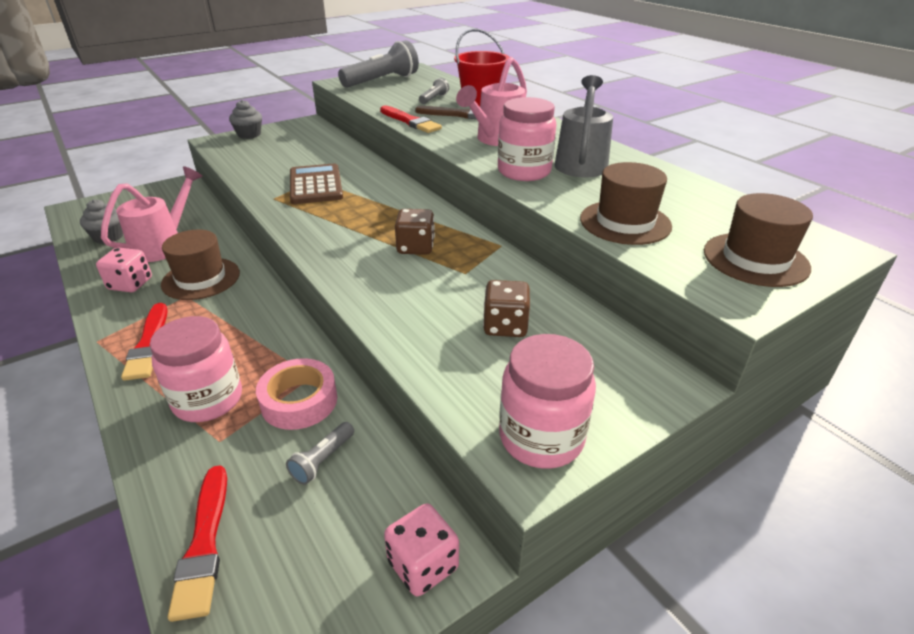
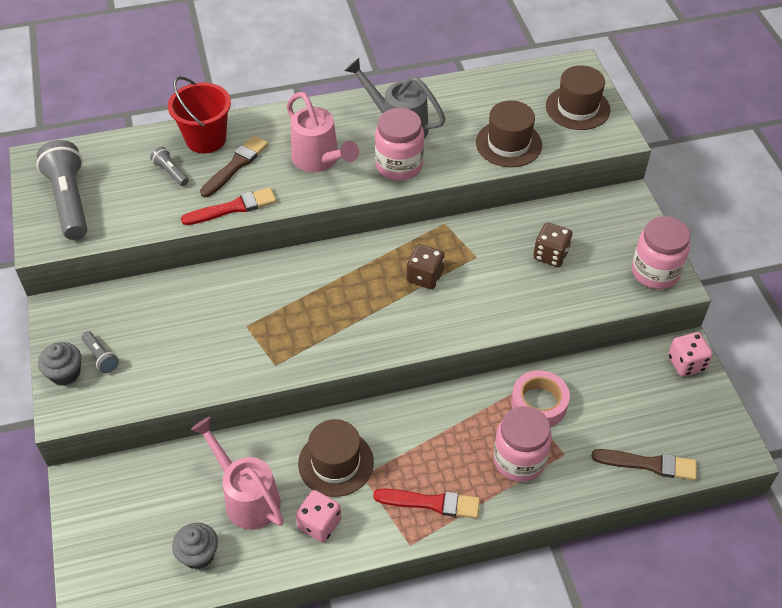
camera: 70 degrees left, 15 degrees up
red brush [168,466,227,622] -> brown brush [591,449,697,480]
grey flashlight [286,422,354,485] -> grey flashlight moved to [82,331,119,373]
brown calculator [290,164,343,204] -> none

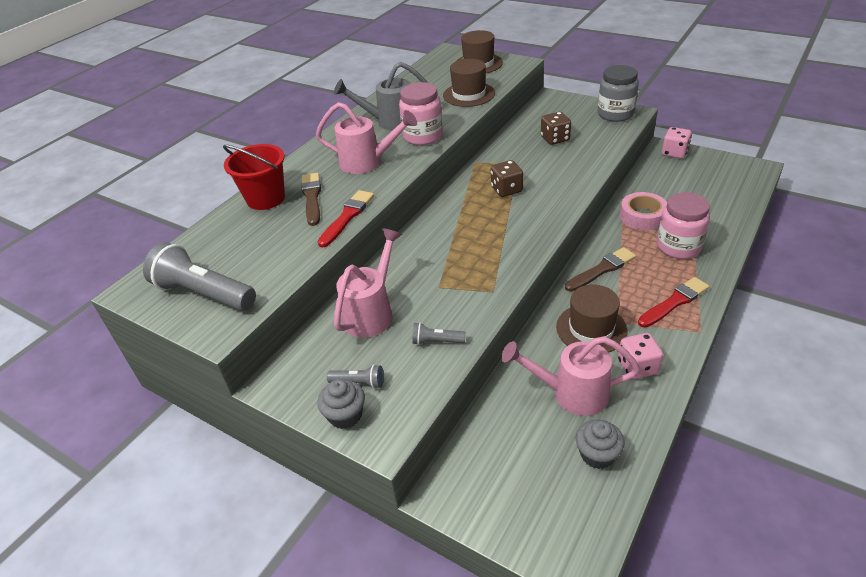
camera: 40 degrees left, 10 degrees down
grey flashlight [150,147,189,186] -> grey flashlight moved to [412,323,466,345]
brown brush [591,449,697,480] -> brown brush moved to [565,247,636,291]
pink jar [632,216,690,289] -> grey jar [597,65,639,122]
none -> pink watering can [334,228,402,338]

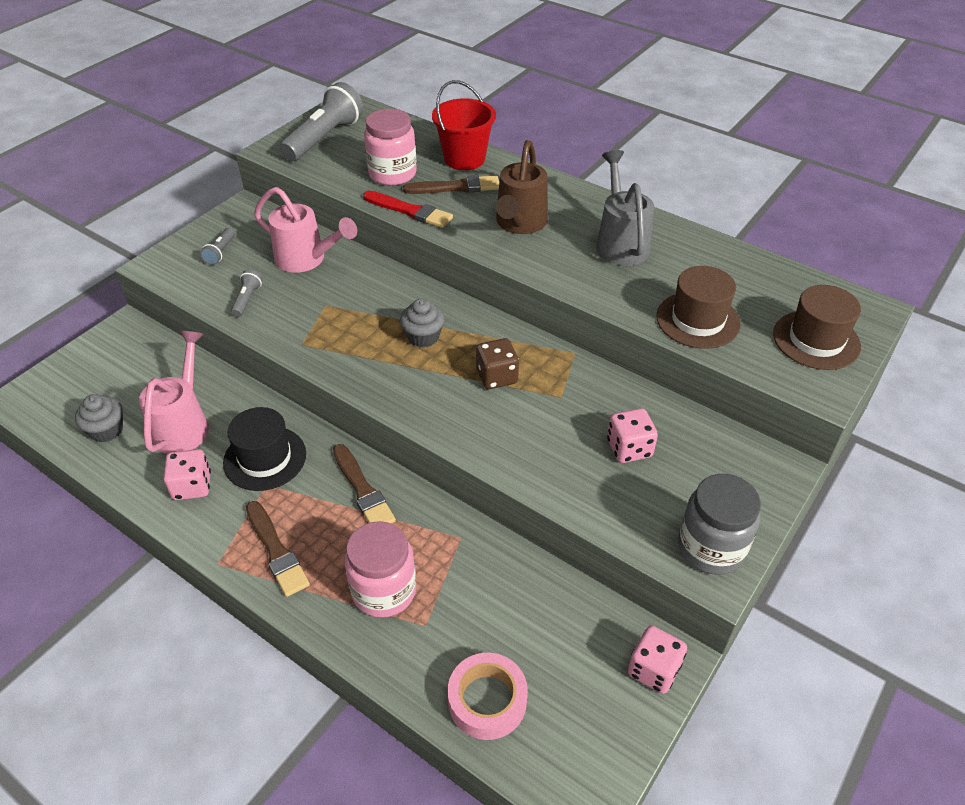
camera: 90 degrees right, 5 degrees up
pink watering can [316,102,417,174] -> brown watering can [496,140,548,234]
grey cupcake [317,379,365,429] -> grey cupcake moved to [400,298,444,348]
pink jar [399,82,443,145] -> pink jar moved to [364,109,417,186]
brown dice [541,112,571,145] -> pink dice [607,408,658,463]
brown hat [556,284,627,353] -> black hat [223,407,306,491]
pink tape [620,192,667,230] -> pink tape moved to [448,653,528,740]
red brush [638,277,709,328] -> brown brush [246,501,310,597]

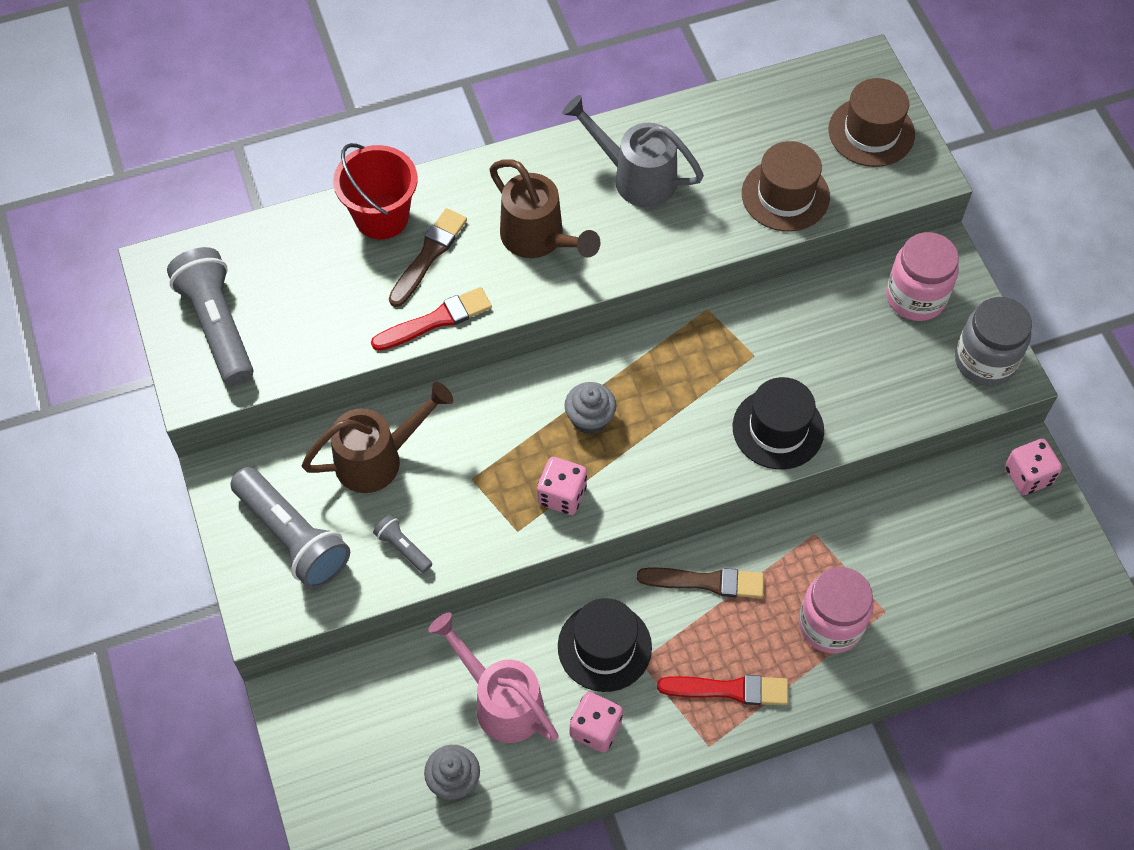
camera: 55 degrees left, 15 degrees up
grey flashlight [200,228,235,265] -> grey flashlight [230,467,350,589], size x2.17
brown brush [246,501,310,597] -> red brush [657,675,788,705]
pink watering can [254,187,358,273] -> brown watering can [302,382,453,493]
pink jar [364,109,417,186] -> pink jar moved to [886,232,959,321]
pink tape [448,653,528,740] -> none
brown dice [476,338,519,389] -> none
pink dice [607,408,658,463] -> pink dice moved to [537,457,587,515]
none -> black hat [733,377,824,470]

